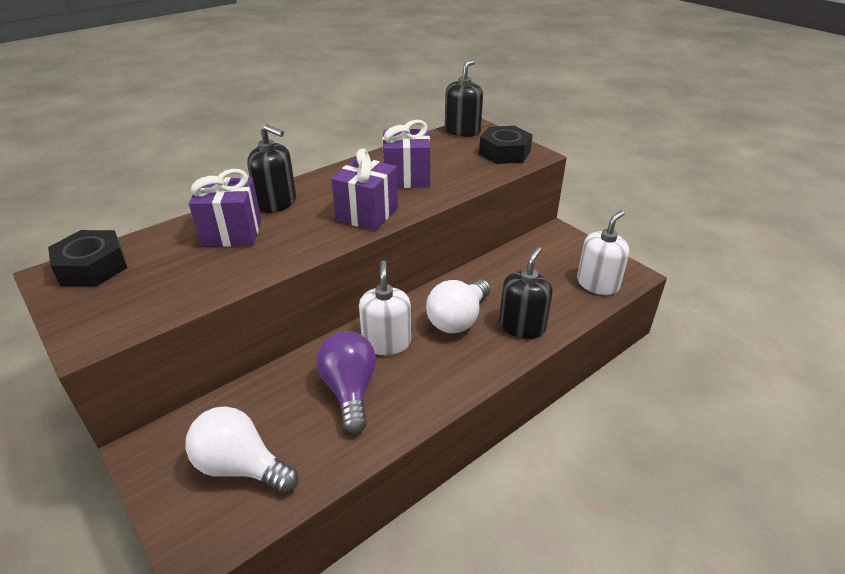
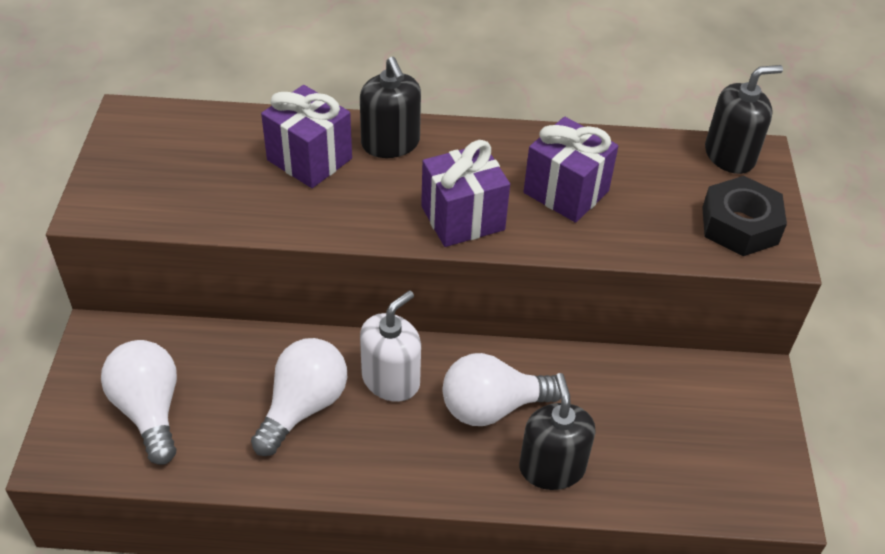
camera: 40 degrees right, 10 degrees up
black nut [48,230,127,287] -> none
purple light bulb [317,331,376,434] -> white light bulb [251,338,347,456]
black soap dispenser [499,247,553,339] -> black soap dispenser turned 75 degrees counterclockwise [519,373,596,490]
white soap dispenser [577,210,629,295] -> none

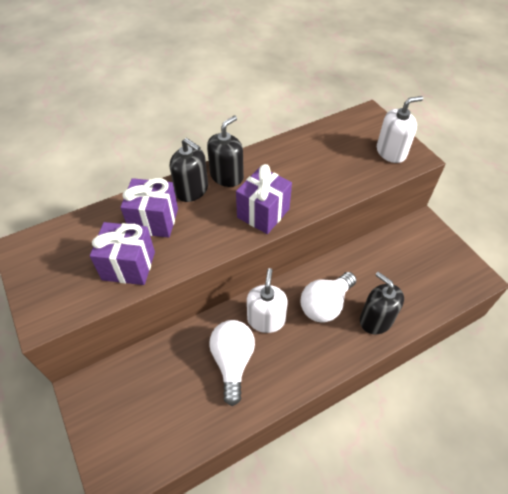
camera: 30 degrees left, 5 degrees up
white light bulb [101,340,177,465] -> none
purple gift [523,117,618,222] -> purple gift moved to [90,222,155,285]
black nut [702,176,787,256] -> white soap dispenser [377,96,423,163]
black soap dispenser [705,65,783,174] -> black soap dispenser moved to [207,116,244,187]

